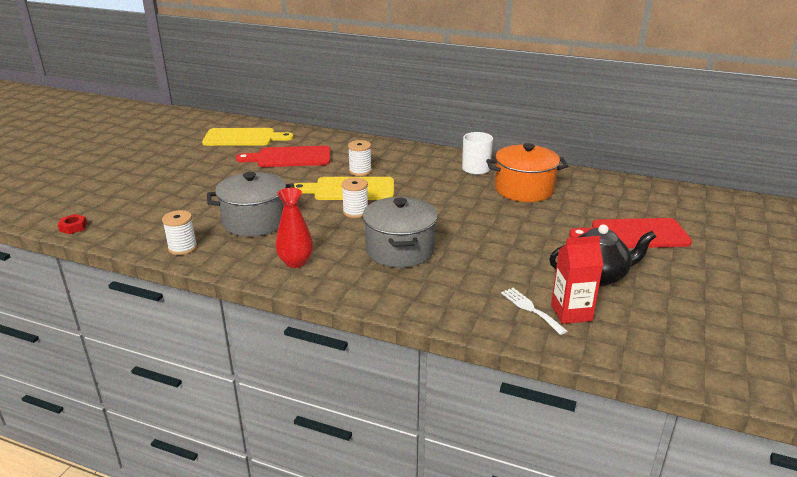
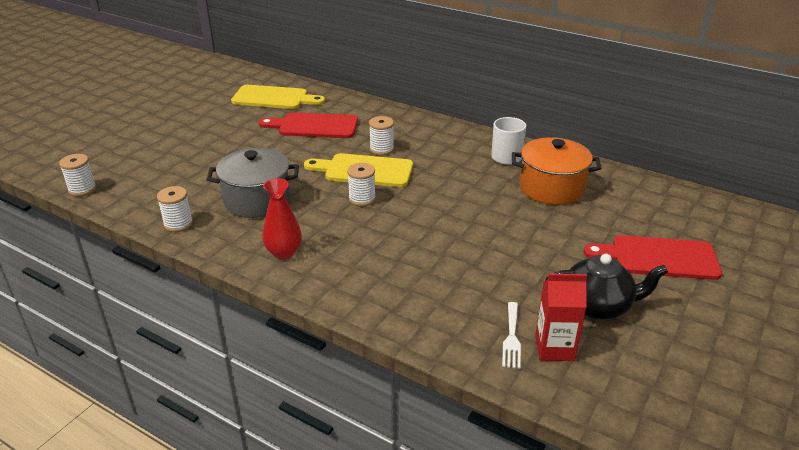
camera: 10 degrees right, 5 degrees up
red nut [58,214,87,234] -> white spool [59,154,96,196]
grey pot [363,197,438,268] -> none
white fork [501,288,567,335] -> white fork turned 150 degrees counterclockwise [502,302,521,369]

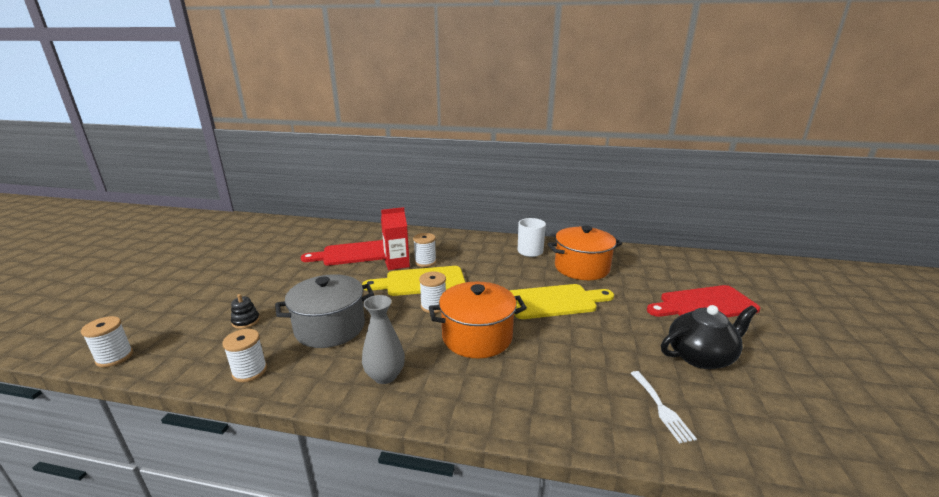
camera: 20 degrees left, 10 degrees down
yellow cutting board [231,85,325,109] -> yellow cutting board moved to [509,284,614,319]
red vase [262,178,302,260] -> grey vase [362,295,405,384]
red carton [535,274,587,361] -> red carton moved to [381,207,410,270]
none -> black stacking toy [231,294,260,329]
none -> orange pot [429,282,527,358]

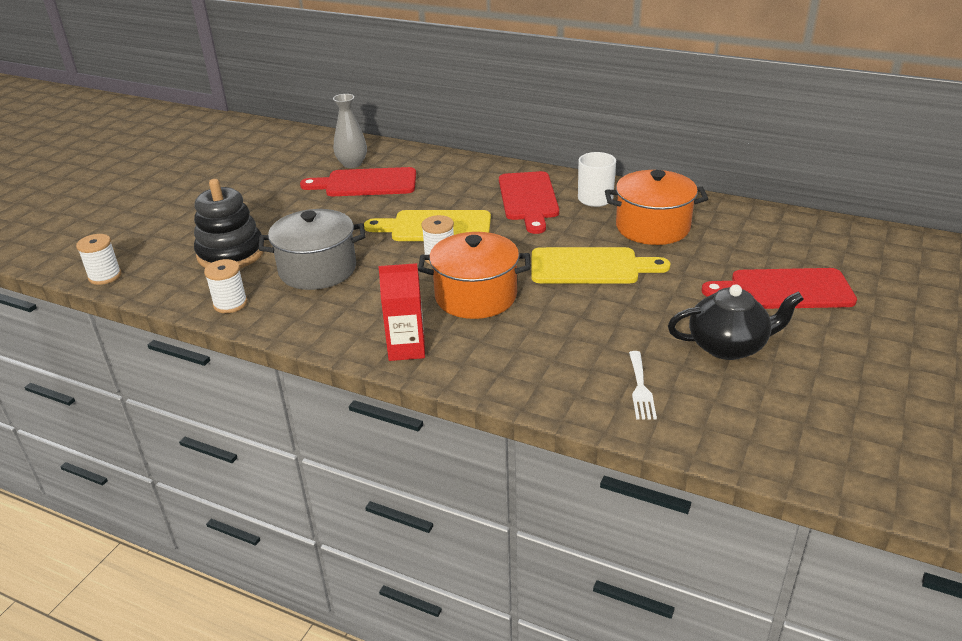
camera: 15 degrees right, 10 degrees up
black stacking toy [231,294,260,329] -> black stacking toy [194,179,264,268], size x2.31
grey vase [362,295,405,384] -> grey vase moved to [333,94,367,168]
red carton [381,207,410,270] -> red carton moved to [378,263,425,361]
white spool [413,233,436,267] -> none
none -> red cutting board [499,171,559,234]

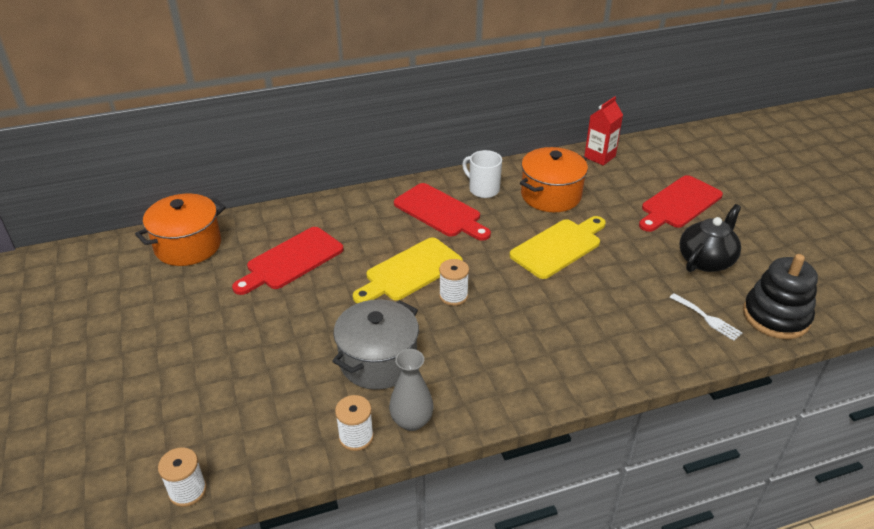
camera: 45 degrees left, 5 degrees up
black stacking toy [194,179,264,268] -> black stacking toy moved to [743,254,818,339]
grey vase [333,94,367,168] -> grey vase moved to [389,349,434,431]
red carton [378,263,425,361] -> red carton moved to [584,96,623,166]
orange pot [418,232,531,319] -> orange pot moved to [135,193,226,266]

